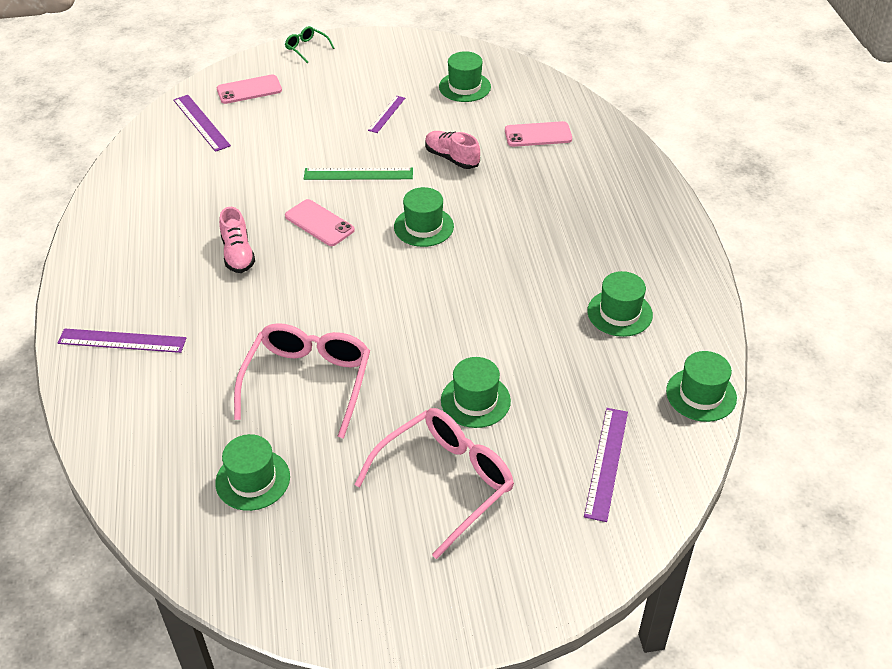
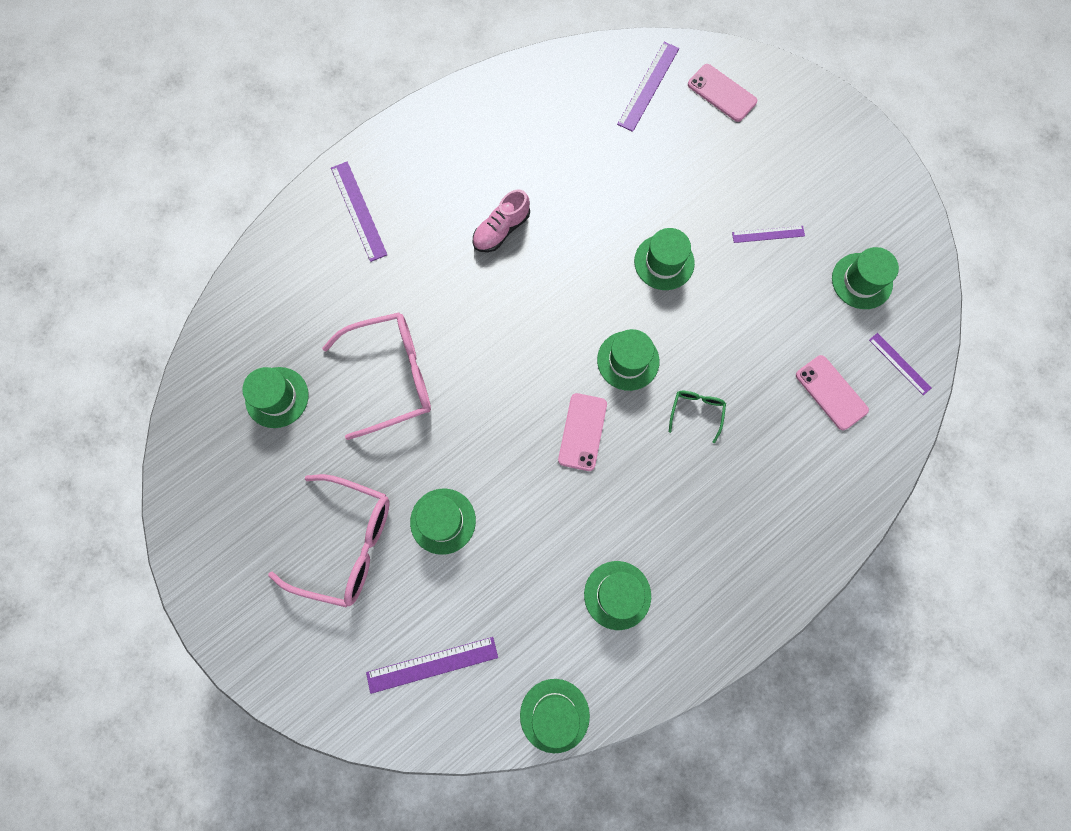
camera: 60 degrees right, 30 degrees up
green glasses [285,26,334,63] -> green glasses moved to [669,391,726,443]
pink phone [285,199,355,246] -> pink phone moved to [558,393,607,471]
green ruler [304,168,413,180] -> green hat [634,228,695,290]
pink shoe [425,131,480,169] -> none
none -> purple ruler [869,333,932,395]

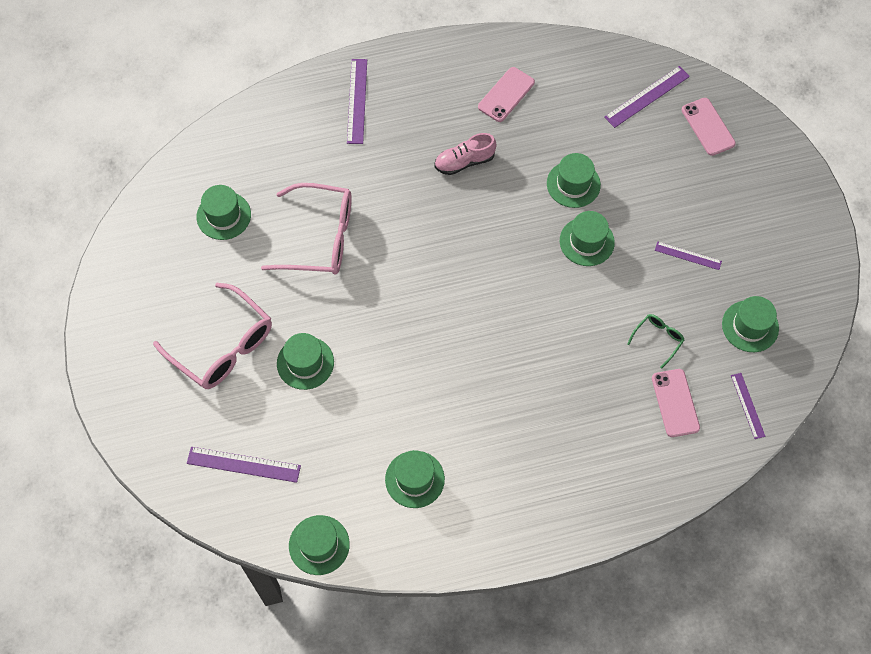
camera: 25 degrees right, 10 degrees down
pink phone [558,393,607,471] -> pink phone moved to [478,67,535,122]
green hat [597,329,659,391] -> green hat moved to [547,153,601,208]
green glasses [669,391,726,443] -> green glasses moved to [627,314,684,369]

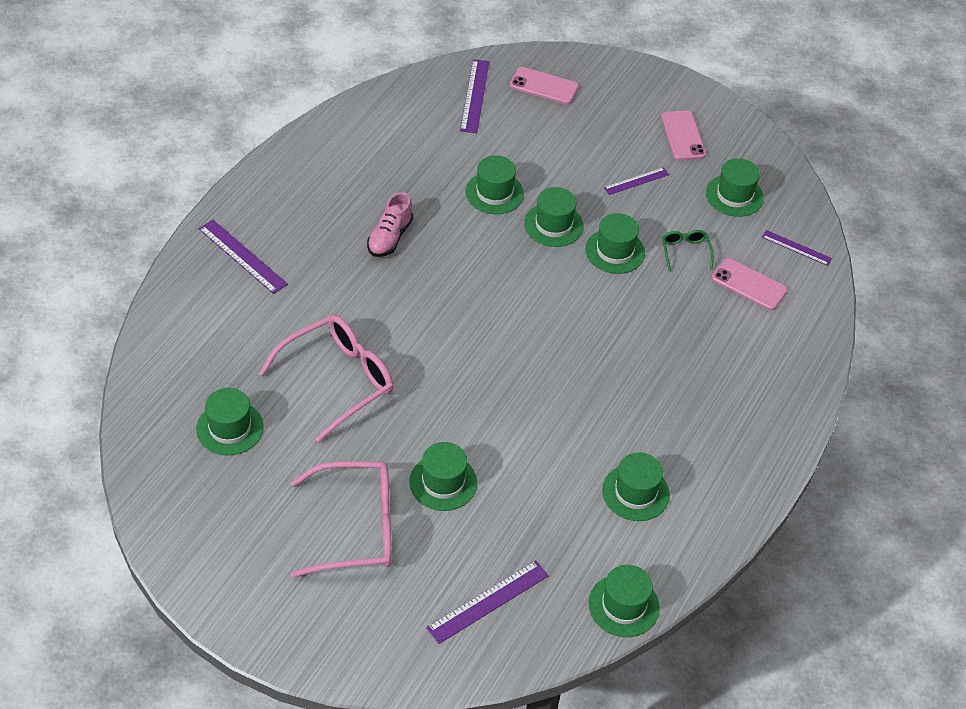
camera: 50 degrees left, 15 degrees down
pink phone [478,67,535,122] -> pink phone moved to [661,110,706,160]
none -> green hat [585,213,645,274]

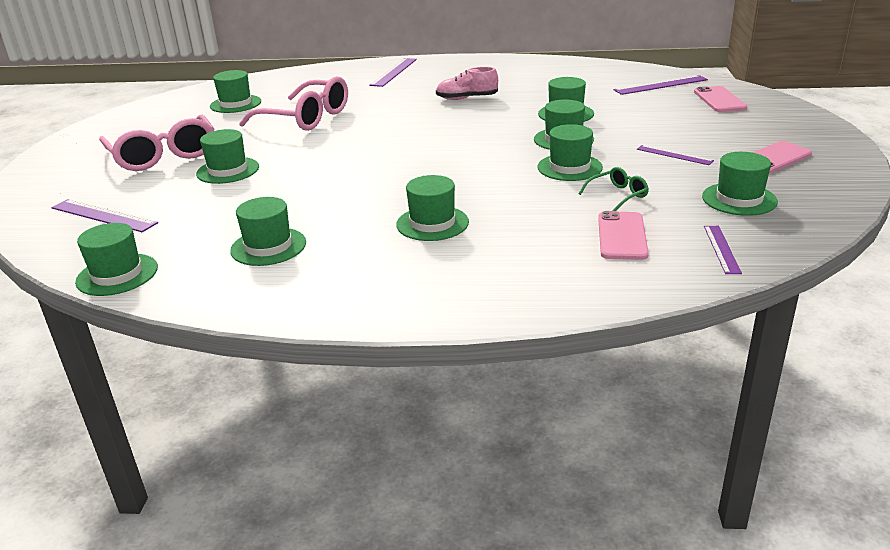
camera: 70 degrees right, 20 degrees down
none -> green hat [396,175,469,241]

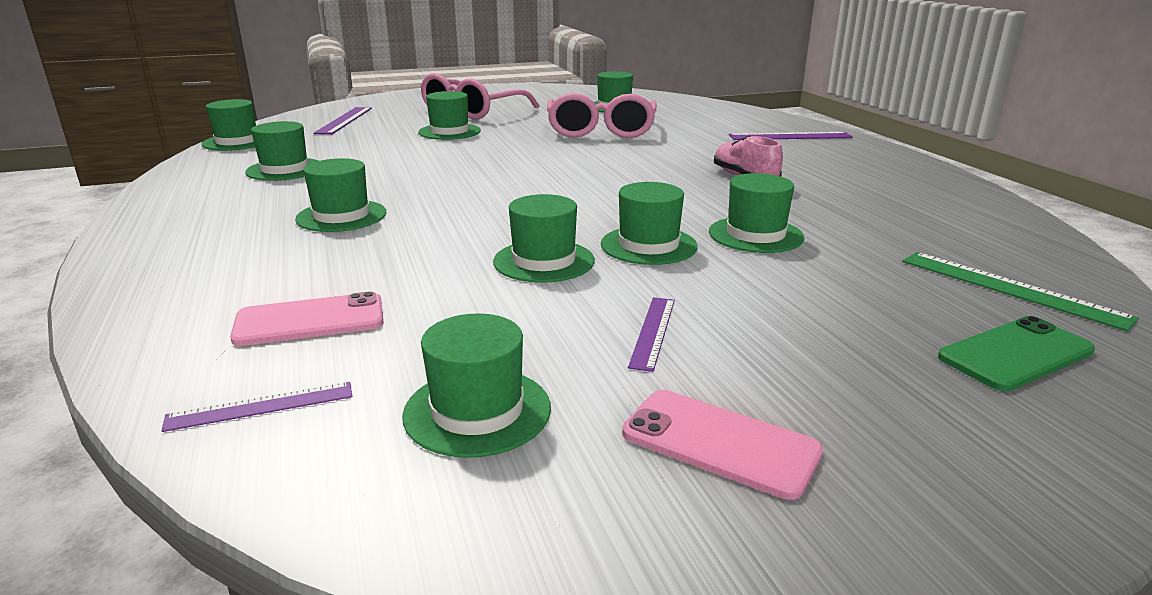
camera: 65 degrees right, 5 degrees down
green glasses [579,167,649,211] -> none
purple ruler [614,75,708,95] -> green ruler [902,252,1139,331]
pink phone [694,86,747,112] -> green phone [938,316,1095,391]

